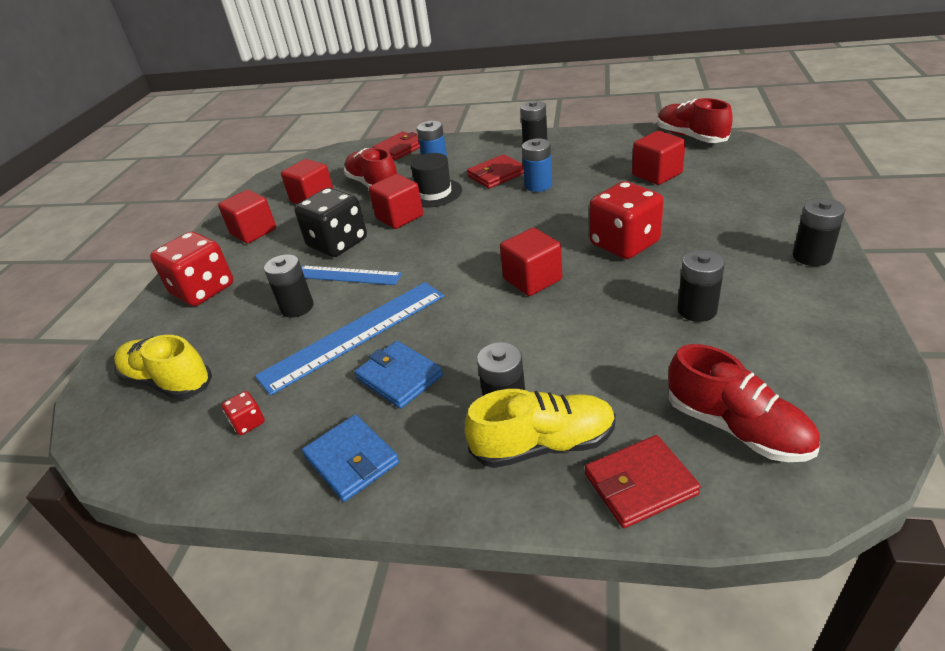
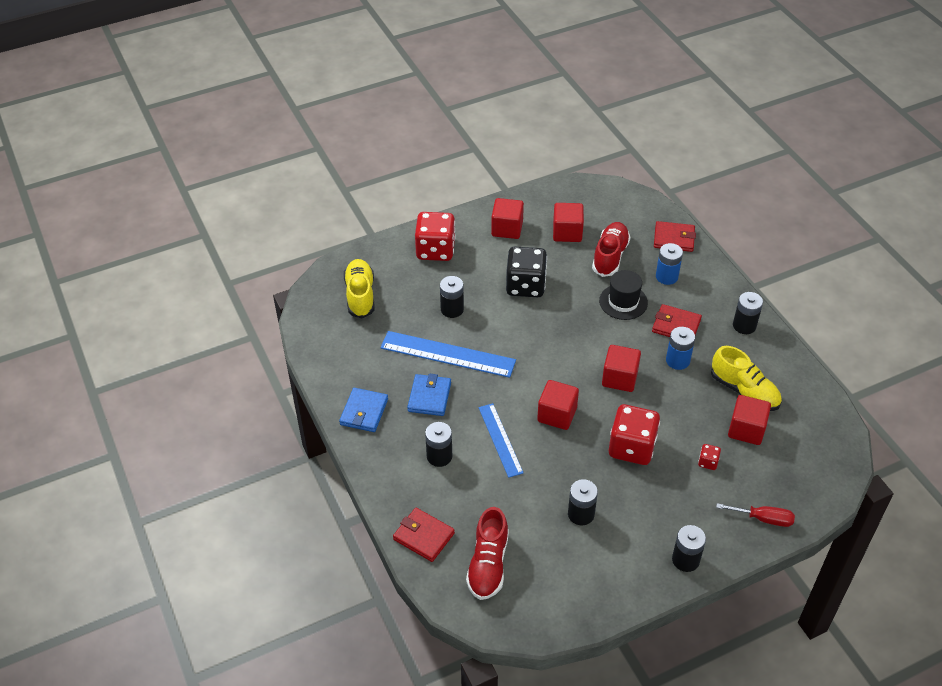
camera: 50 degrees right, 10 degrees up
red dice [222,391,265,435] -> red dice moved to [698,444,721,470]
blue ruler [301,266,402,285] -> blue ruler moved to [479,403,524,478]
red cube [369,174,423,229] -> red cube moved to [602,345,641,392]
yellow shoe [465,389,616,468] -> yellow shoe moved to [711,346,782,411]
red shoe [658,98,733,143] -> none
none -> red screwdriver [716,503,795,527]

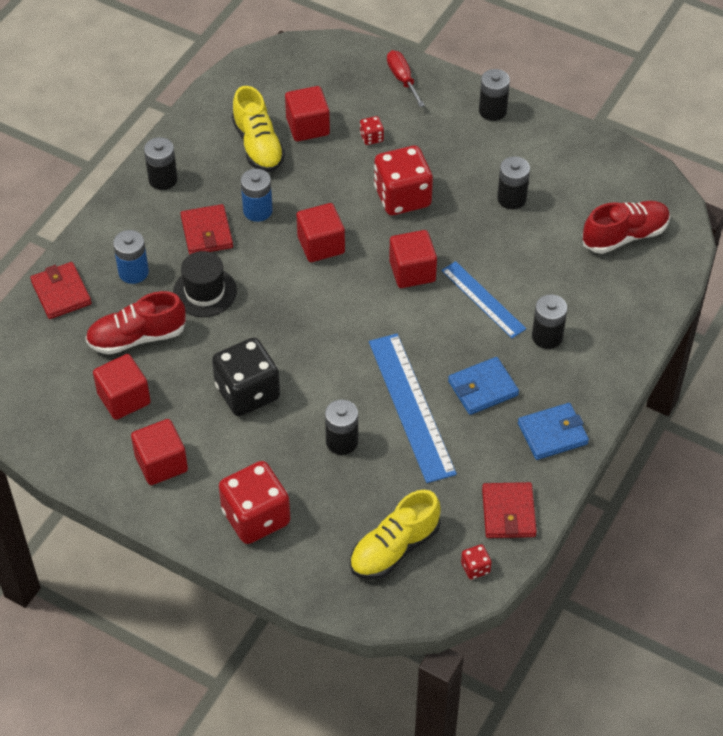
camera: 125 degrees left, 5 degrees up
red wallet [393,508,455,562] -> red wallet moved to [482,482,537,538]
blue ruler [479,403,524,478] -> blue ruler turned 75 degrees counterclockwise [441,261,526,338]
yellow shoe [711,346,782,411] -> yellow shoe turned 150 degrees clockwise [232,86,285,172]
none -> red dice [461,544,492,579]

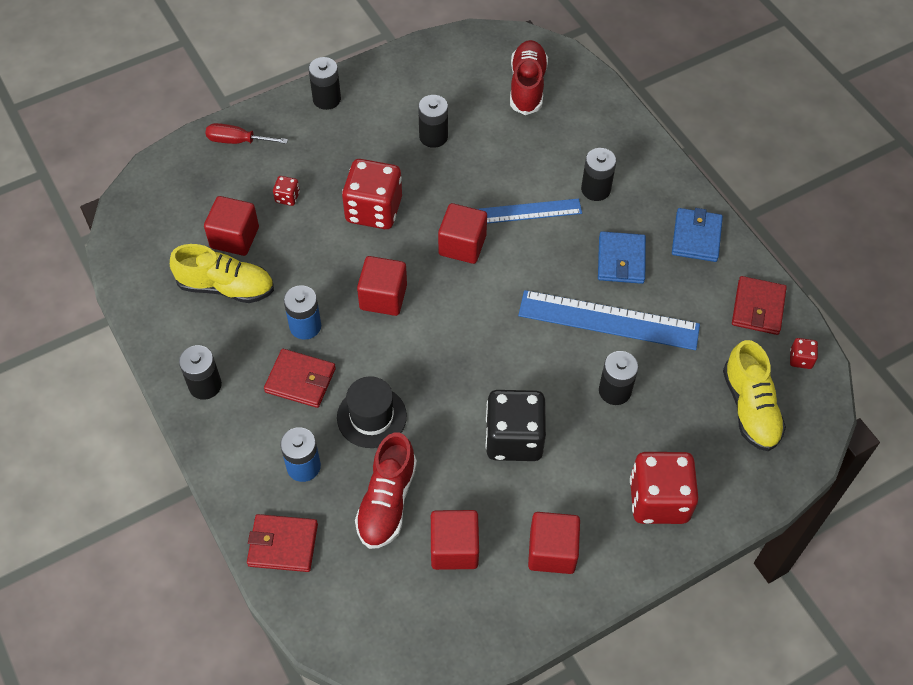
camera: 60 degrees left, 5 degrees up
red wallet [482,482,537,538] -> red wallet turned 75 degrees clockwise [732,276,787,335]

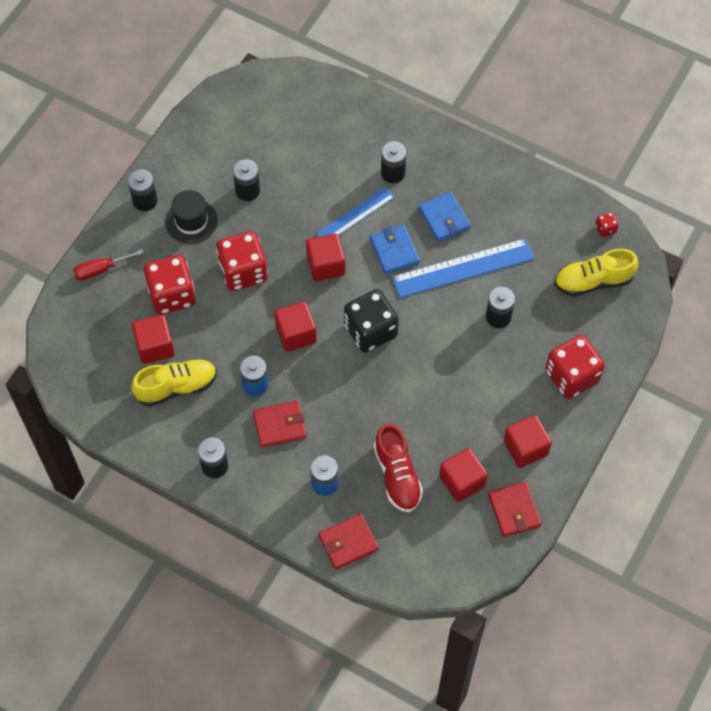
camera: 30 degrees left, 5 degrees up
red dice [273,176,300,206] -> red dice [144,255,196,315], size x2.33
black hat [337,376,407,448] -> black hat moved to [165,190,218,244]
black dice [485,390,546,461] -> black dice moved to [344,289,399,352]
red shoe [510,40,548,115] -> none
blue wallet [672,208,723,262] -> blue wallet moved to [370,225,420,274]
yellow shoe [723,340,786,451] -> yellow shoe turned 120 degrees clockwise [554,249,638,296]
red wallet [732,276,787,335] -> red wallet moved to [488,481,542,537]

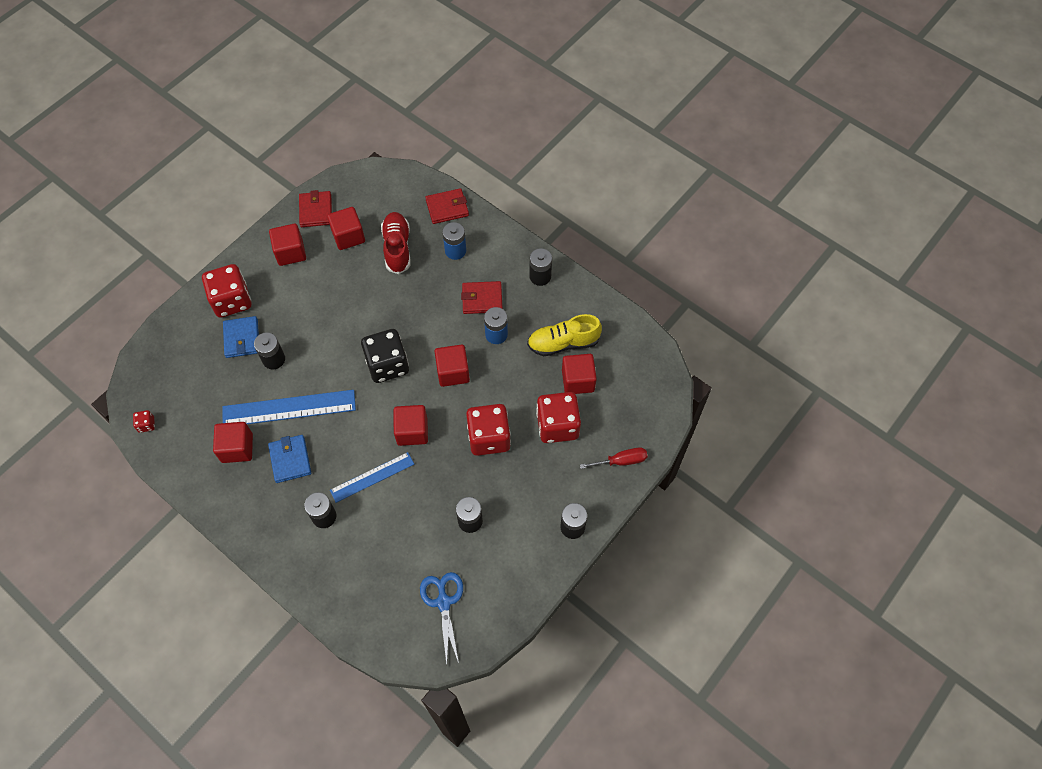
camera: 170 degrees left, 0 degrees up
black hat [165,190,218,244] -> none
blue wallet [370,225,420,274] -> blue wallet moved to [223,316,259,358]
yellow shoe [554,249,638,296] -> none
none -> red cube [213,422,253,463]
none -> blue scissors [420,572,463,665]

